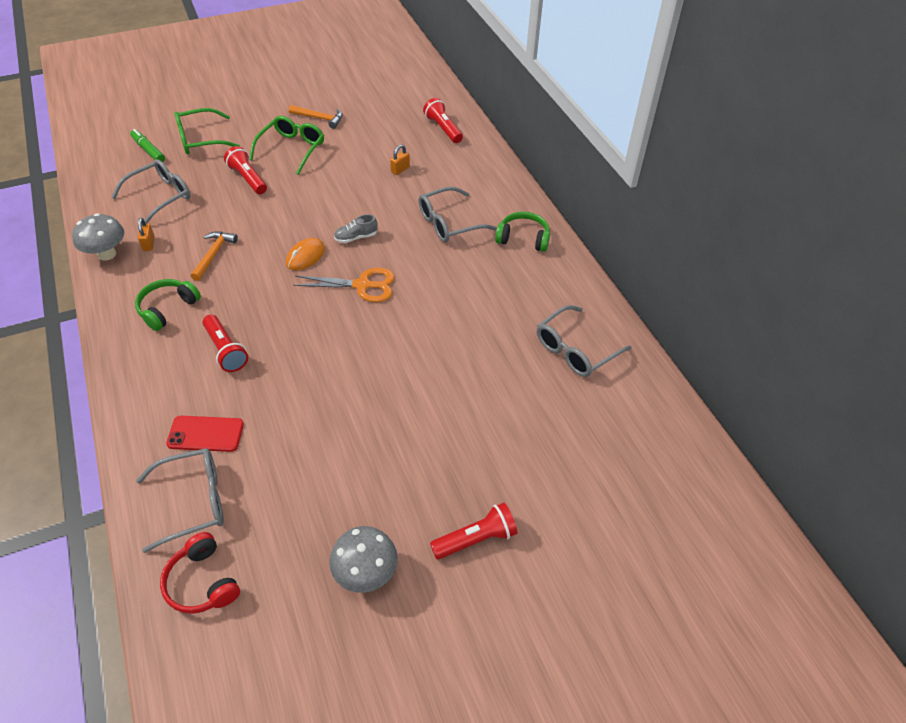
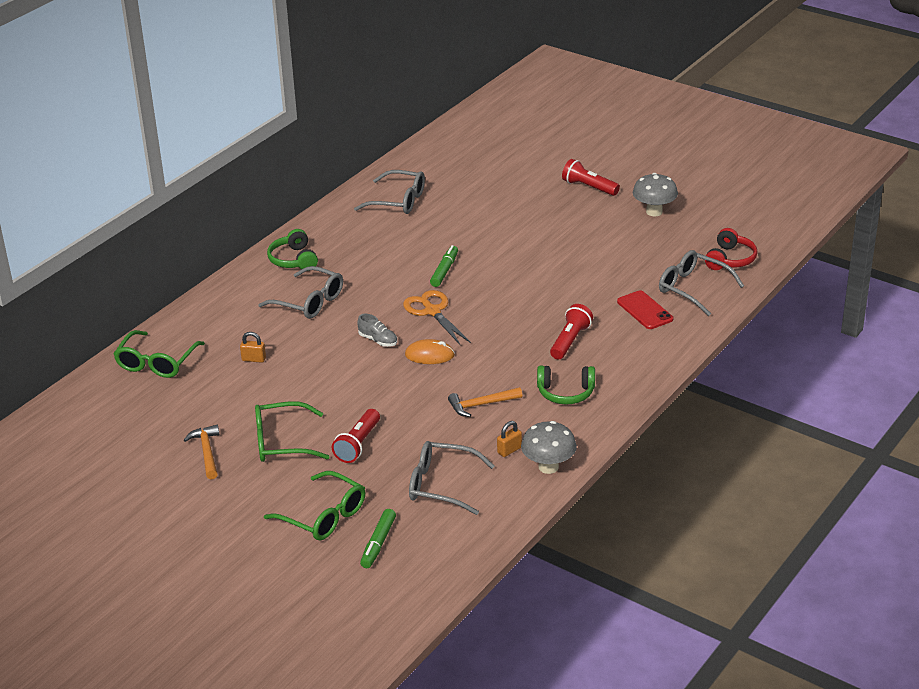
camera: 120 degrees left, 15 degrees down
red flashlight [423,98,463,143] -> green glasses [114,330,205,378]
none -> green marker [430,245,458,287]

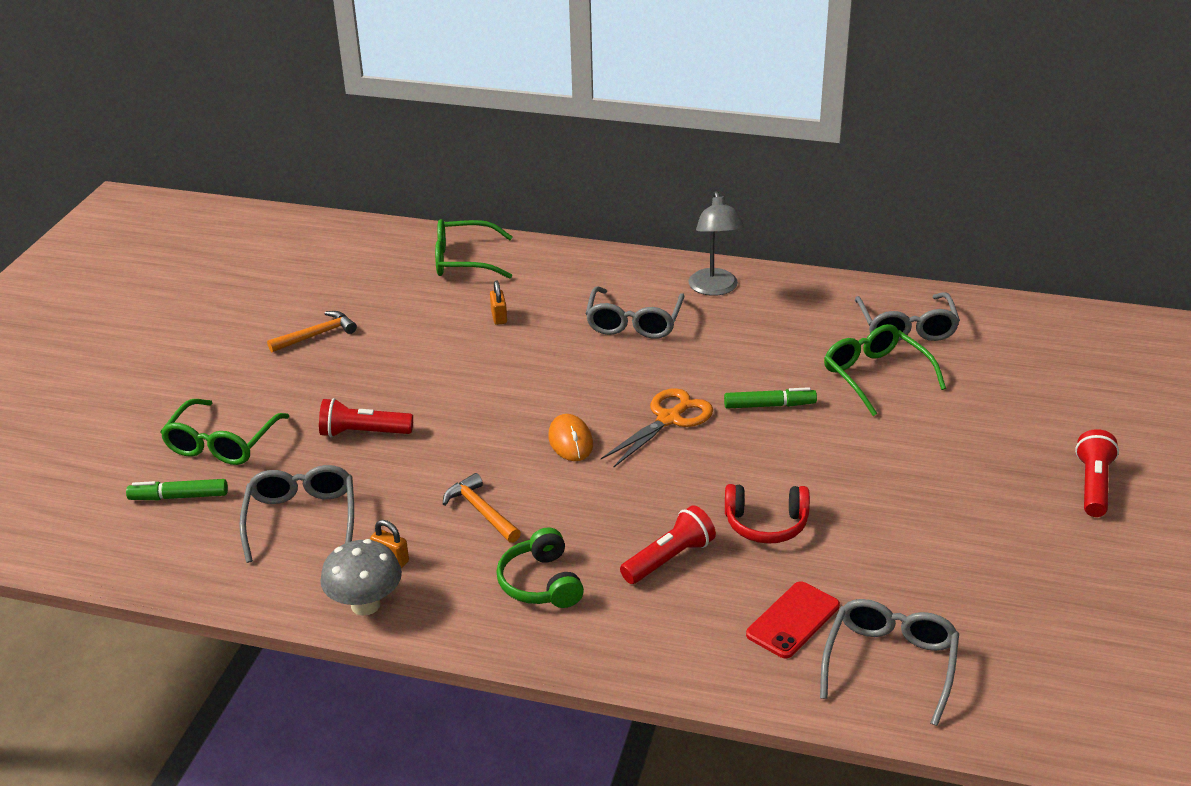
camera: 70 degrees right, 0 degrees up
green glasses [255,401,329,462] -> green glasses moved to [824,324,946,416]
green headphones [267,229,318,269] -> grey lamp [688,191,744,296]
grey shoe [358,314,397,347] -> none
red flashlight [550,304,593,360] -> red flashlight turned 45 degrees counterclockwise [620,505,716,584]
grey mushroom [633,173,678,216] -> none
red headphones [705,228,758,270] -> red headphones moved to [725,484,810,544]

